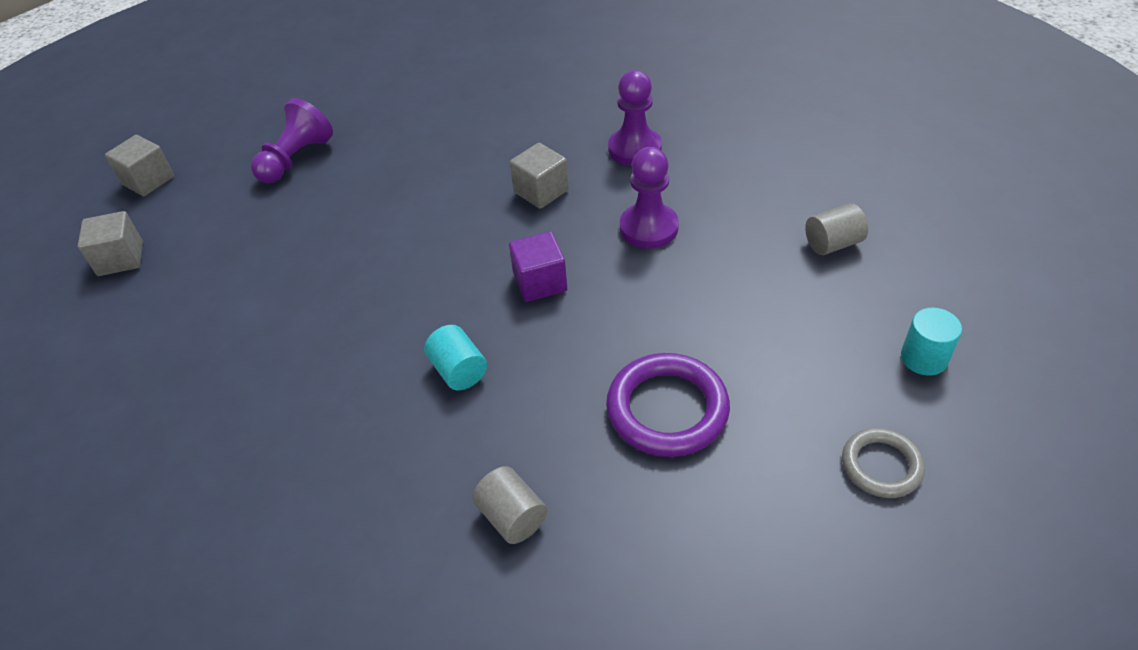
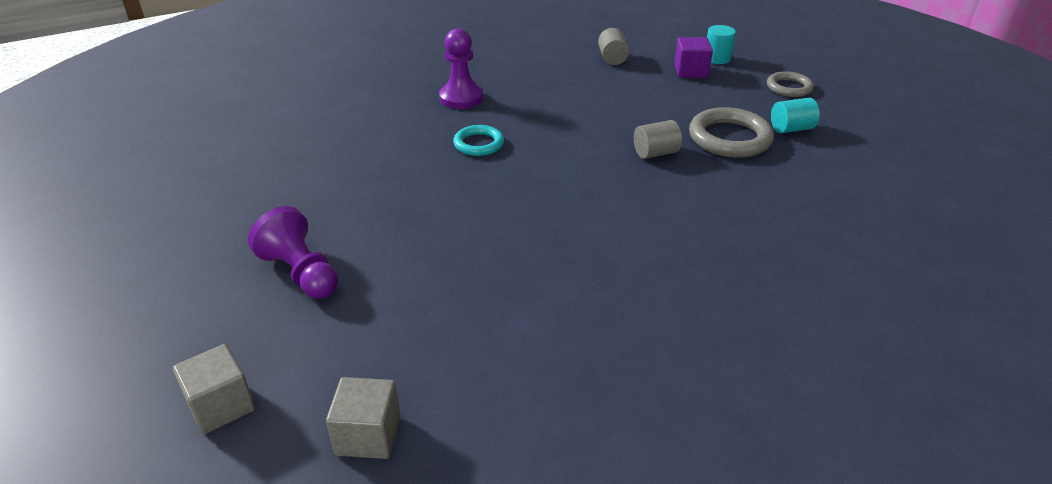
camera: 75 degrees left, 10 degrees down
turquoise cylinder [424,325,487,390] -> turquoise cylinder moved to [771,98,820,133]
grey cylinder [472,466,547,544] -> grey cylinder moved to [634,120,682,159]
purple cube [509,231,567,302] -> purple cube moved to [674,37,713,78]
grey cube [510,143,569,209] -> turquoise ring [453,125,504,156]
purple ring [606,353,730,457] -> grey ring [689,107,774,158]
purple pawn [620,147,679,248] -> none

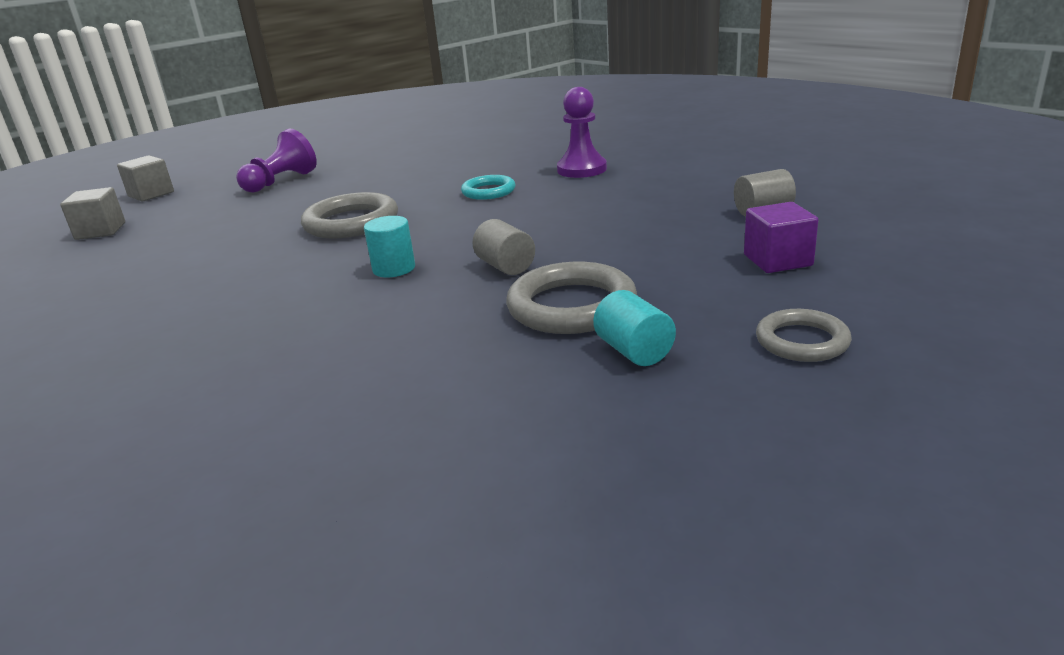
camera: 80 degrees right, 10 degrees down
turquoise cylinder [707,25,736,64] -> turquoise cylinder moved to [364,216,415,277]
none -> grey ring [301,192,398,238]

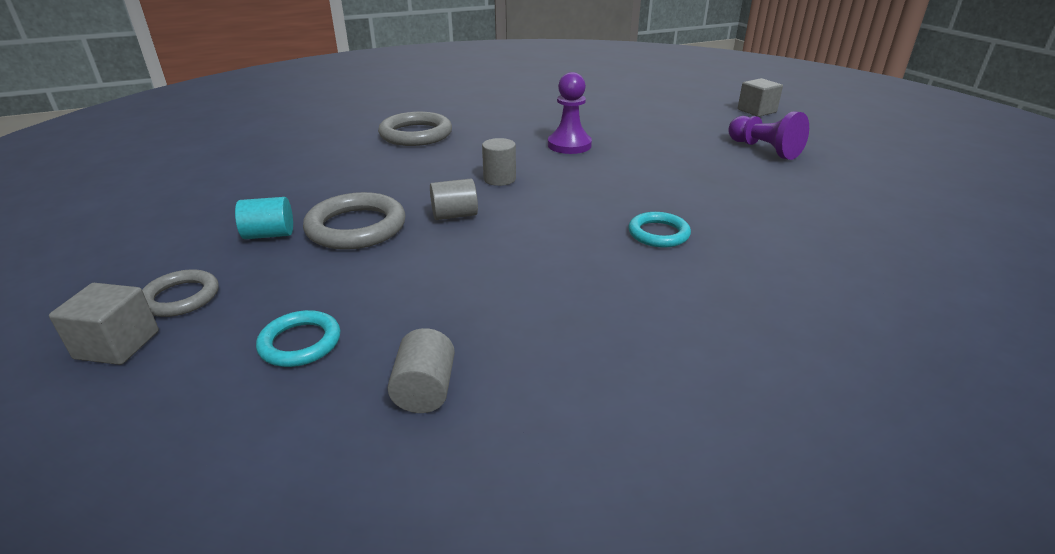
camera: 105 degrees right, 5 degrees up
grey cube [60,187,125,240] -> grey cube moved to [49,283,159,365]
grey ring [301,192,398,238] -> grey ring moved to [378,112,452,146]
turquoise cylinder [364,216,415,277] -> grey cylinder [482,138,516,186]
purple pawn [557,87,607,178] -> purple pawn moved to [548,72,592,154]
purple cube [744,202,818,273] -> turquoise ring [256,310,341,367]

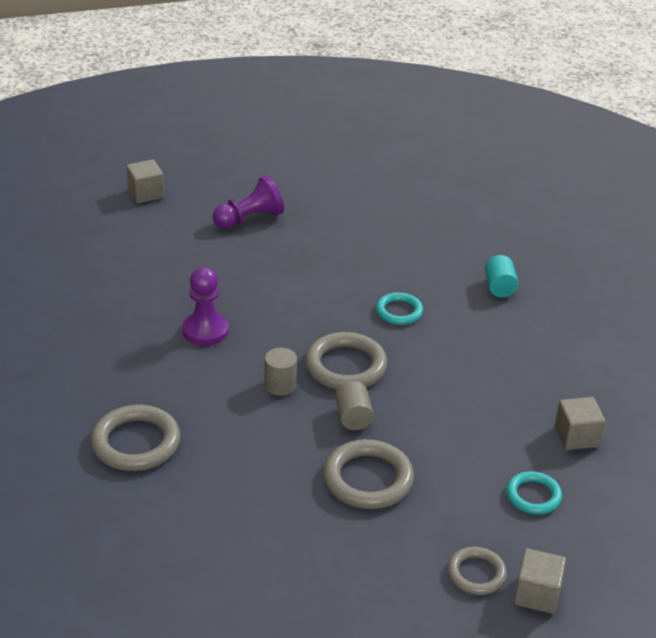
camera: 85 degrees left, 5 degrees up
turquoise cylinder [235,197,293,239] -> turquoise cylinder moved to [484,255,519,298]
grey cylinder [387,328,455,413] -> grey cube [555,397,605,450]
none -> grey ring [305,332,387,389]

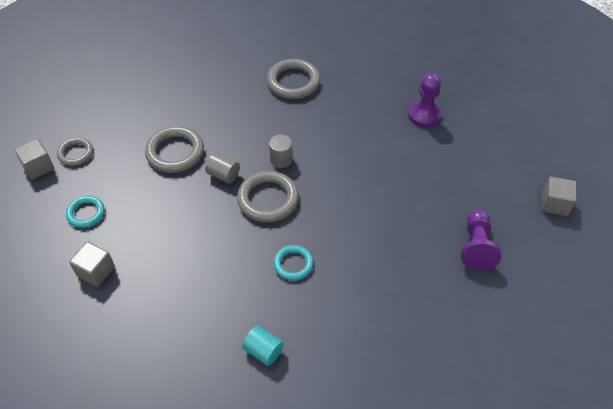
camera: 130 degrees right, 15 degrees up
purple pawn [182,267,229,346] -> purple pawn moved to [408,73,441,127]

